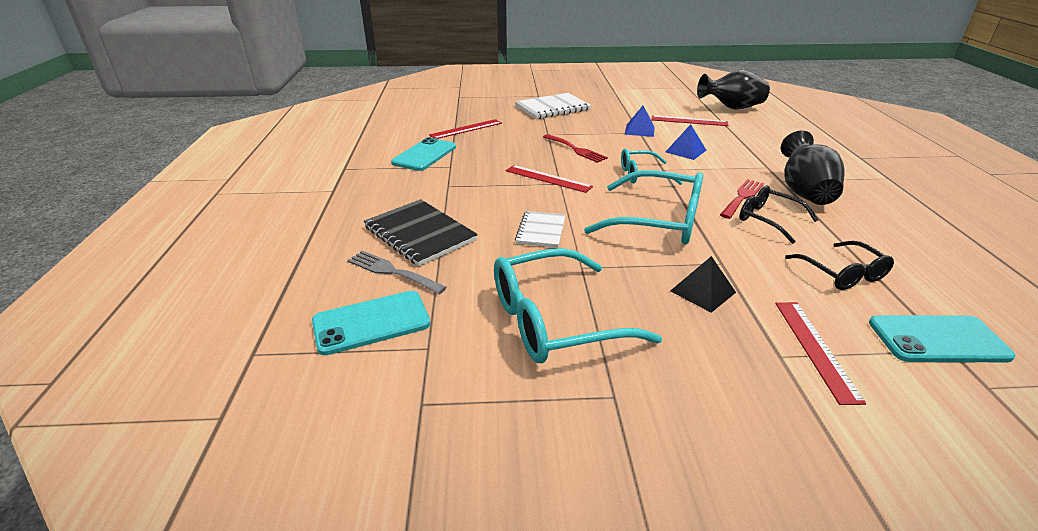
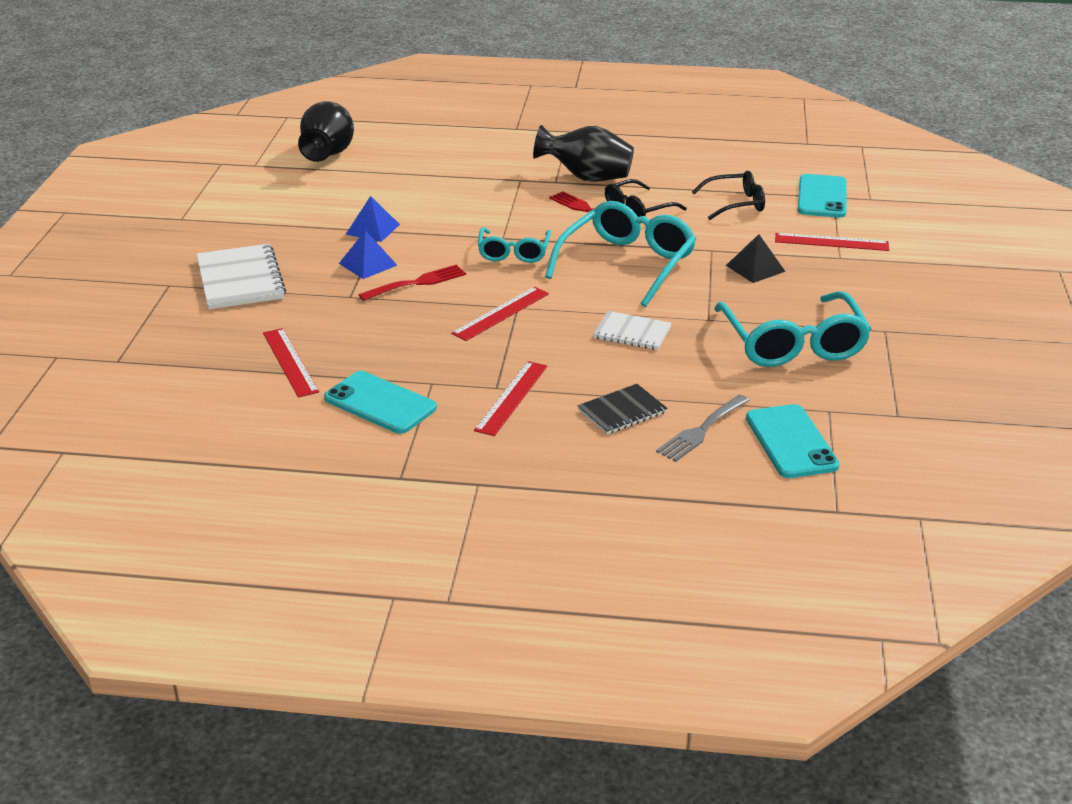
camera: 80 degrees left, 0 degrees up
black notebook [364,199,478,266] -> black notebook [578,384,668,435], size x0.61
red ruler [652,116,729,126] -> red ruler moved to [474,361,547,436]
blue pyramid [666,124,706,160] -> blue pyramid moved to [339,230,397,279]

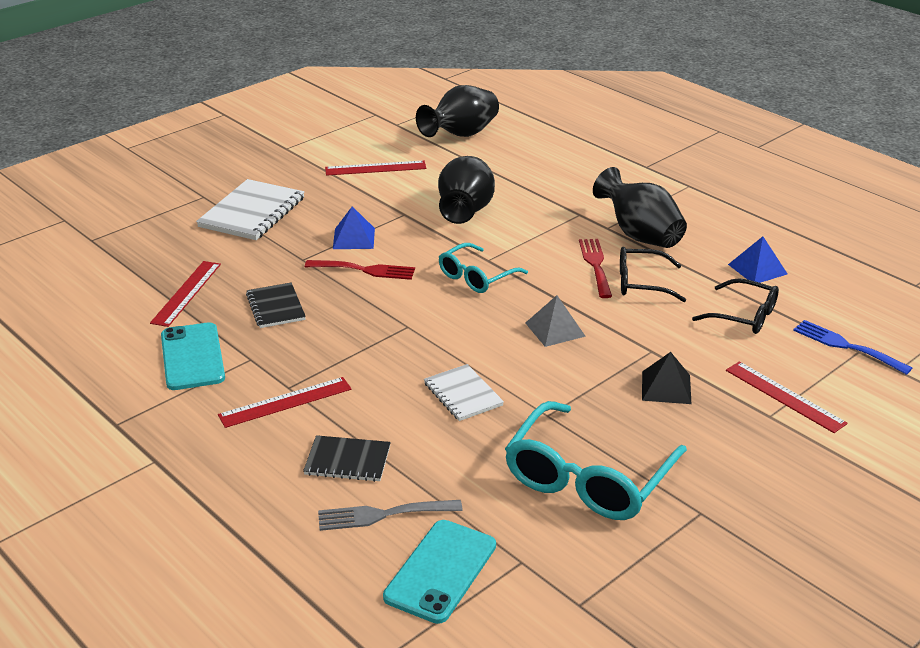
camera: 40 degrees right, 0 degrees up
blue pyramid [345,196,400,242] -> blue pyramid moved to [728,236,787,283]
red ruler [451,287,549,341] -> red ruler moved to [325,161,427,176]
turquoise glasses [545,201,696,307] -> grey pyramid [525,295,586,347]
turquoise phone [798,174,847,218] -> blue fork [793,320,912,375]
none -> black notebook [246,283,306,328]
none -> black vase [438,156,495,224]

